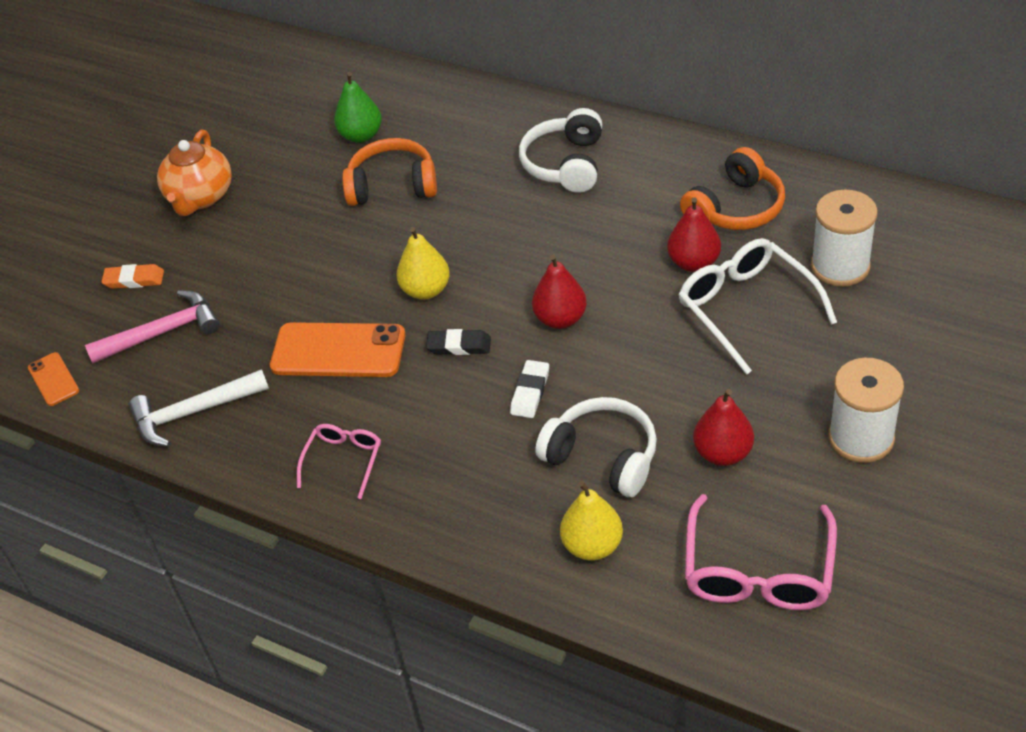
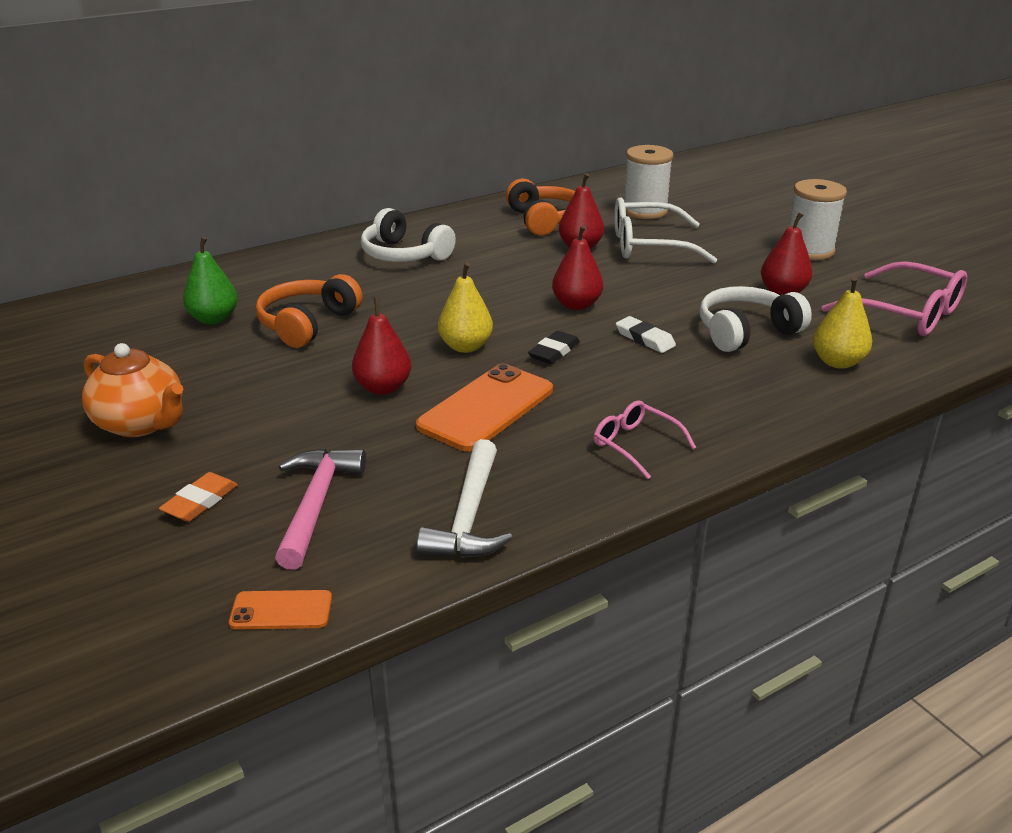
camera: 65 degrees left, 15 degrees down
none -> red pear [352,297,411,395]

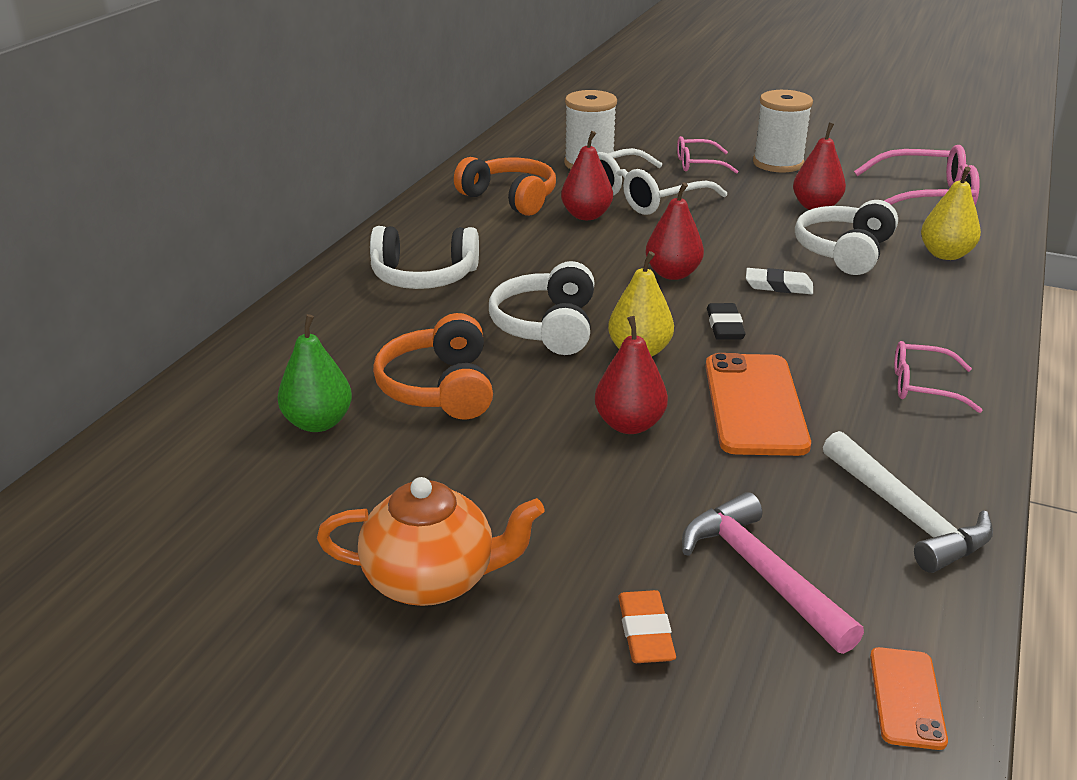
camera: 35 degrees left, 0 degrees up
orange phone [229,590,332,630] -> orange phone turned 45 degrees counterclockwise [870,647,948,750]
none -> white headphones [489,261,595,355]
none -> pink glasses [677,136,738,174]

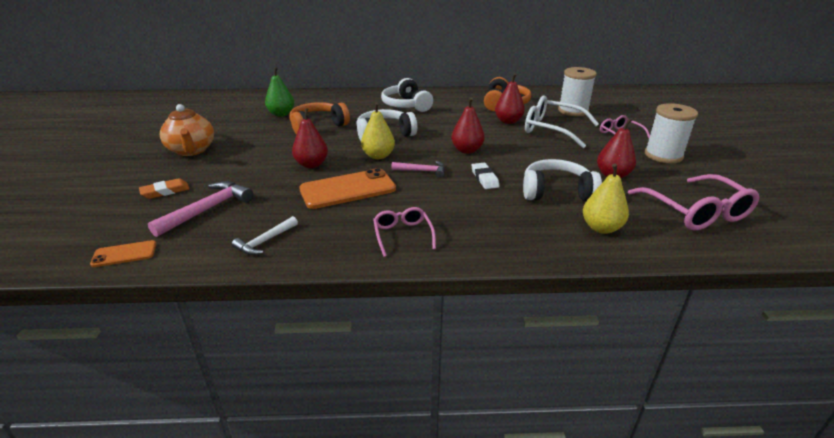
camera: 65 degrees right, 0 degrees up
black eraser [707,303,745,340] -> pink hammer [392,161,444,178]
white hammer [823,431,993,573] -> white hammer [232,216,298,255], size x0.62

